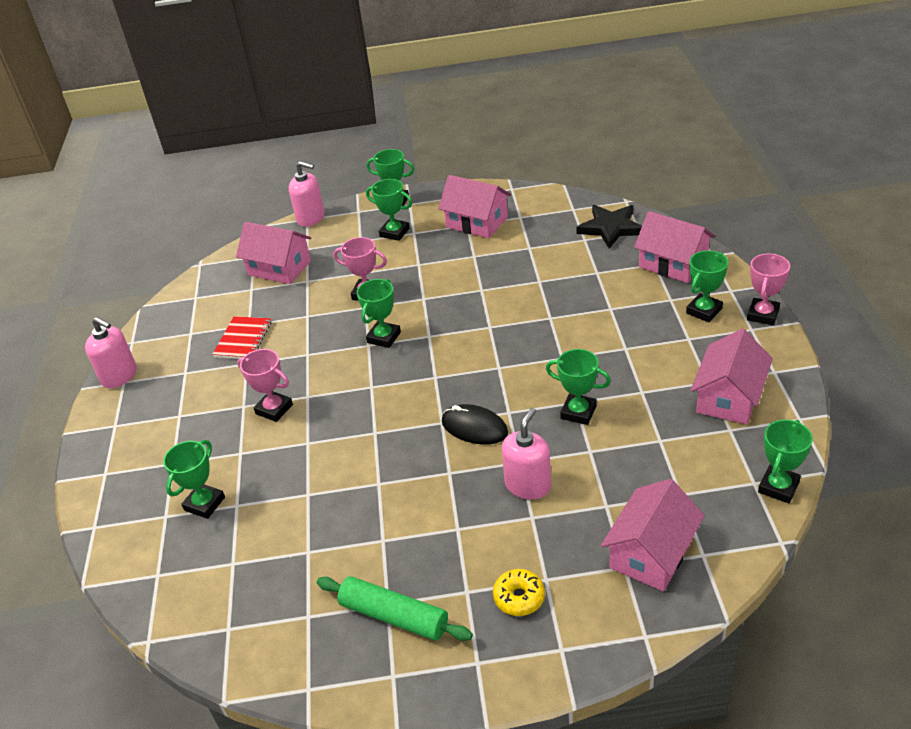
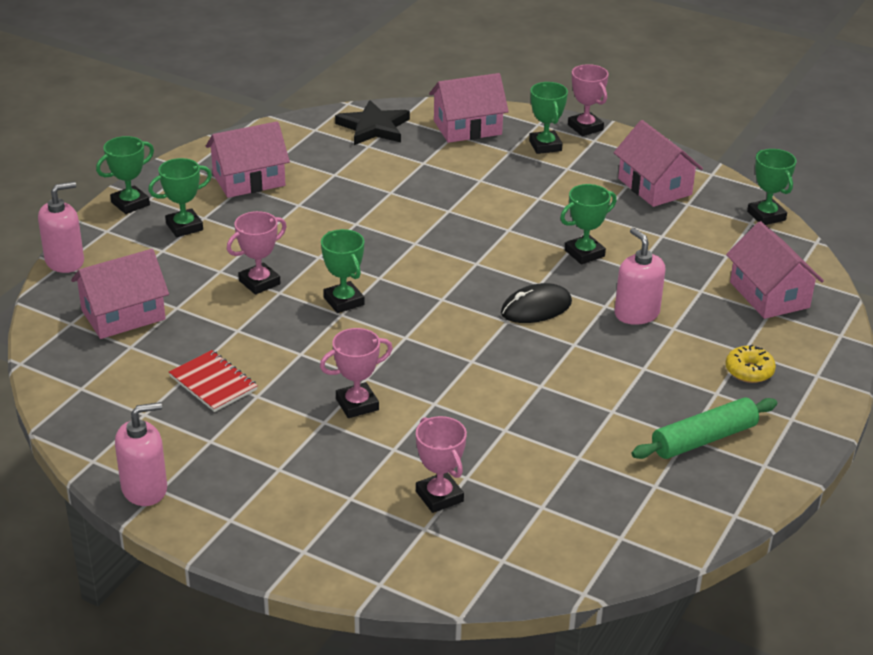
camera: 60 degrees left, 5 degrees down
green trophy [163,440,225,519] -> pink trophy [416,416,467,513]

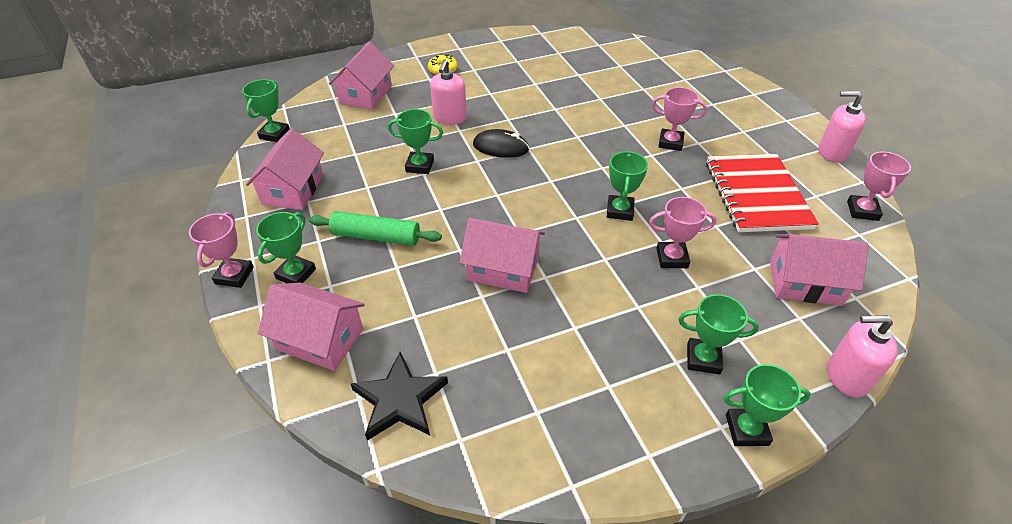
camera: 140 degrees left, 10 degrees up
red notebook [169,350,258,412] -> red notebook [706,154,819,232], size x1.86
pink house [206,121,290,198] -> pink house moved to [459,218,545,293]
pink trophy [416,416,467,513] -> pink trophy moved to [847,151,911,221]
green rolling pin [632,398,777,459] -> green rolling pin moved to [309,211,442,246]

